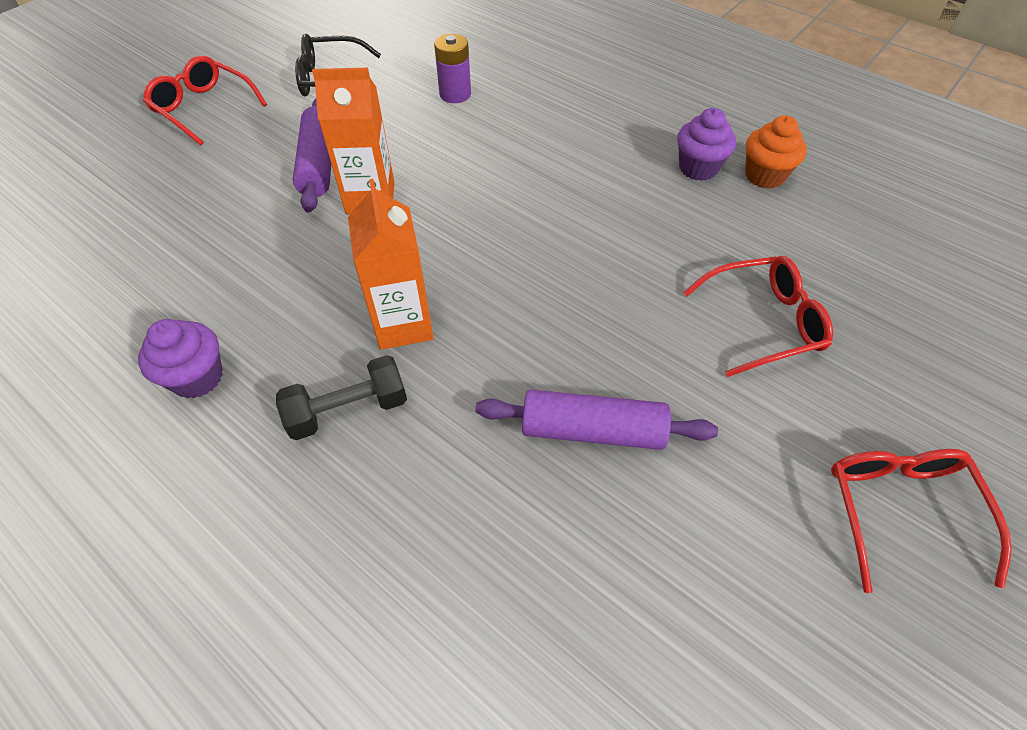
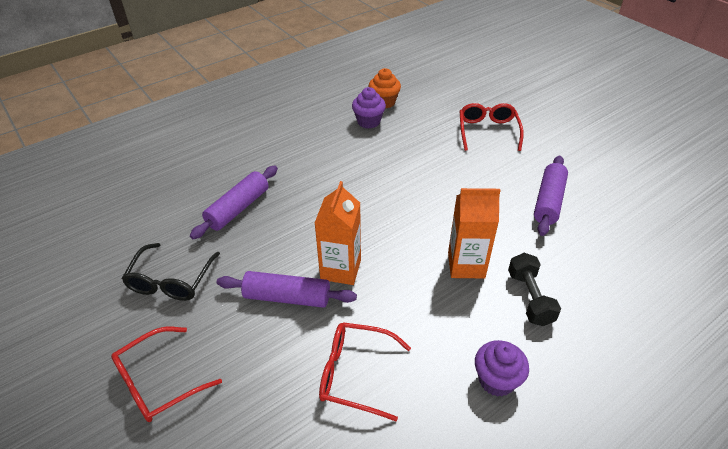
camera: 75 degrees left, 10 degrees down
purple battery [434,34,471,103] -> purple rolling pin [190,166,278,239]
red glasses [831,449,1012,593] -> red glasses moved to [319,322,411,421]

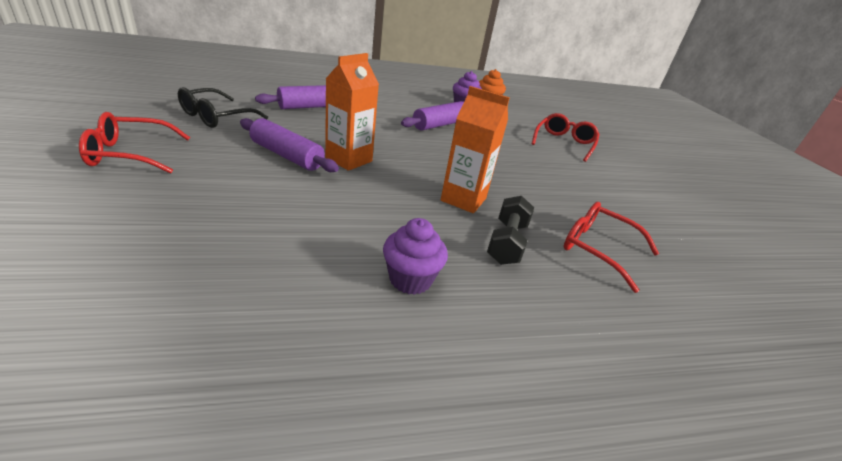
camera: 20 degrees right, 10 degrees down
red glasses [319,322,411,421] -> red glasses moved to [563,202,659,293]
purple rolling pin [534,156,568,236] -> purple rolling pin moved to [401,101,464,130]

